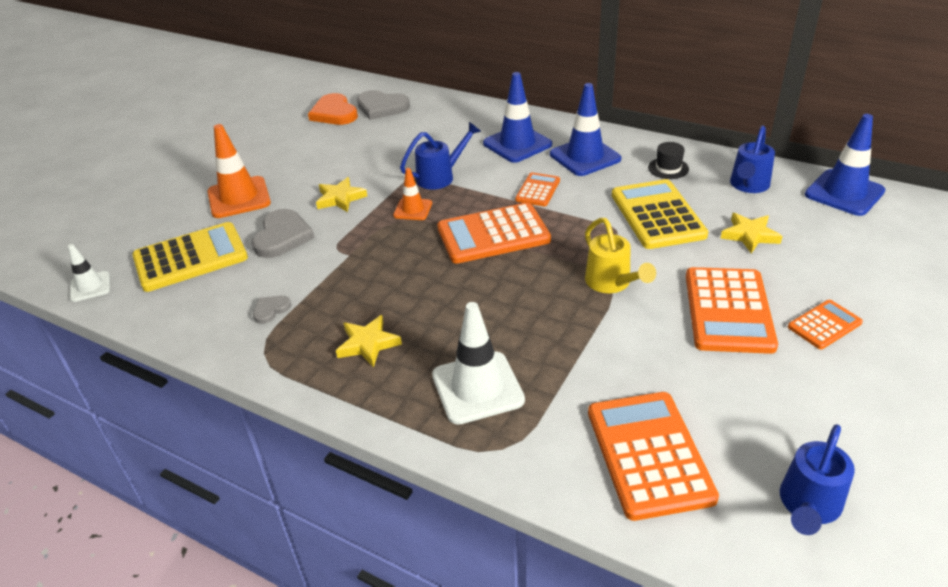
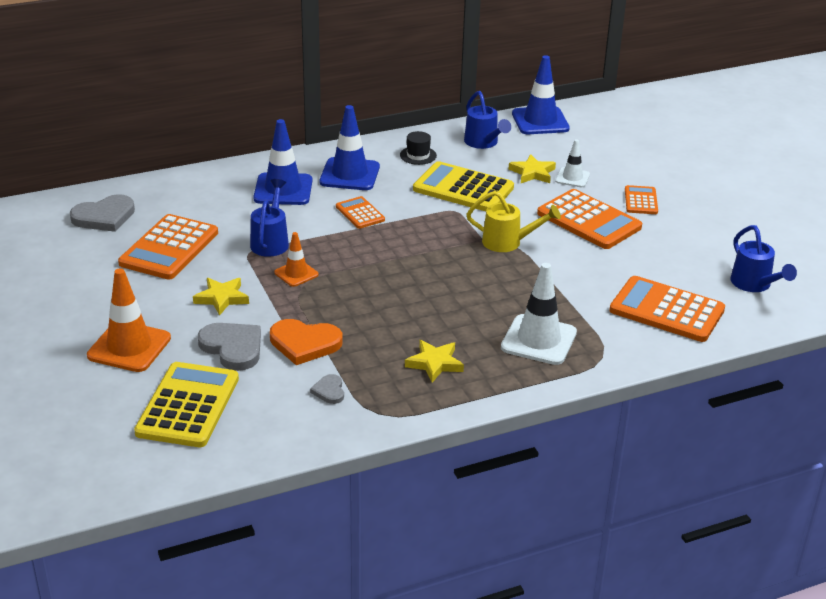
camera: 55 degrees left, 5 degrees down
white traffic cone [68,244,110,302] -> white traffic cone moved to [555,139,590,187]
orange heart [308,93,358,125] -> orange heart moved to [270,319,343,365]
orange calculator [437,203,551,264] -> orange calculator moved to [118,214,218,280]

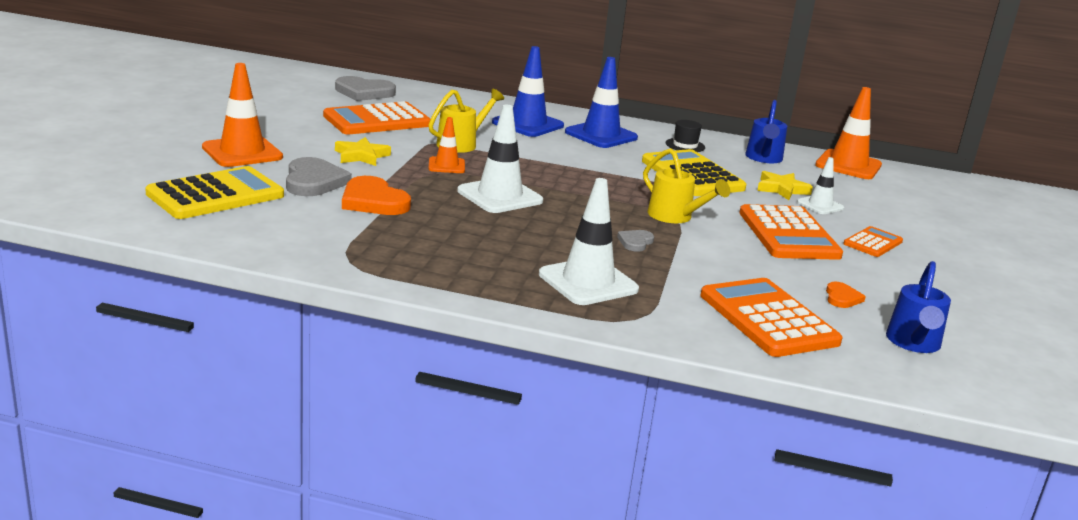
camera: 35 degrees right, 10 degrees down
blue watering can [250,179,289,257] -> yellow watering can [429,89,504,153]
grey heart [310,374,344,404] -> grey heart moved to [617,230,654,252]
orange calculator [336,196,385,229] -> none
yellow star [405,340,464,383] -> none
blue traffic cone [512,55,570,134] -> orange traffic cone [815,87,882,179]
none -> white traffic cone [457,105,543,213]
none -> orange heart [826,282,866,308]

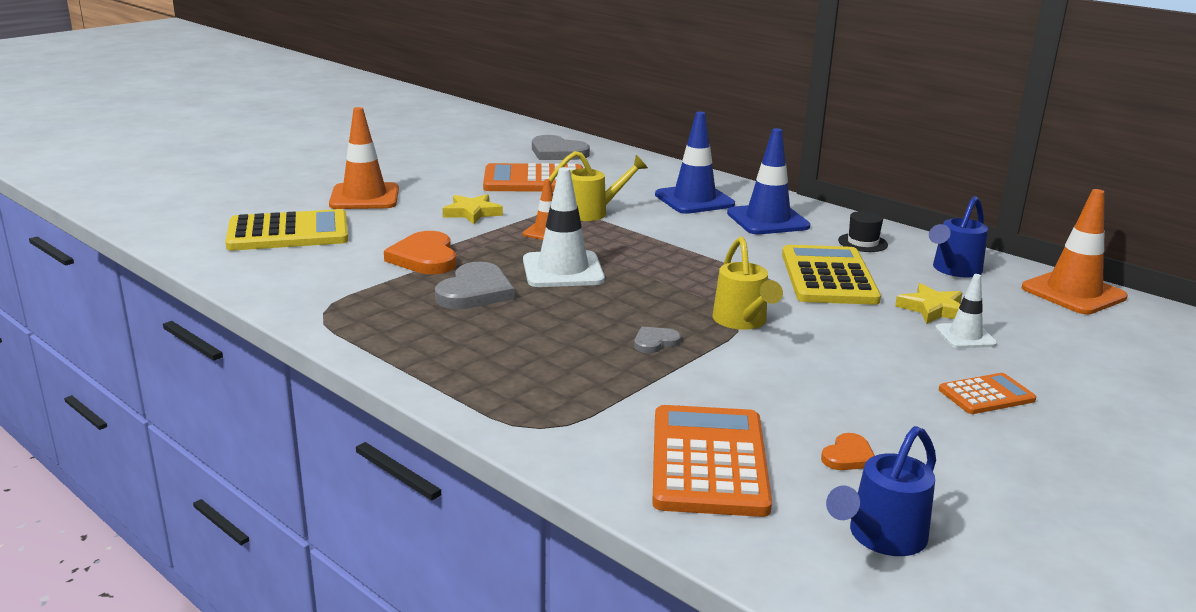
camera: 30 degrees right, 0 degrees up
grey heart [286,157,352,196] -> grey heart moved to [435,262,515,309]
white traffic cone [539,178,639,305] -> none
orange calculator [739,204,843,260] -> none

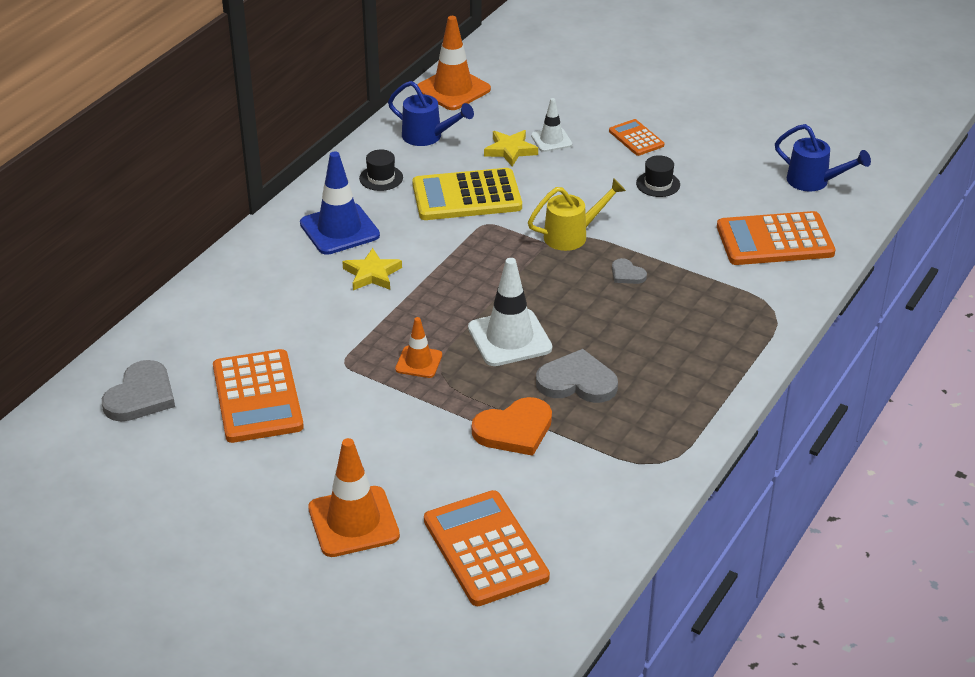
camera: 100 degrees left, 15 degrees up
yellow calculator [225,209,348,251] -> orange calculator [424,490,550,606]
yellow star [443,194,503,224] -> yellow star moved to [342,248,402,290]
yellow watering can [549,151,648,221] -> none
blue traffic cone [655,112,735,214] -> none
orange heart [821,433,875,470] -> none
none -> black hat [636,155,680,197]

